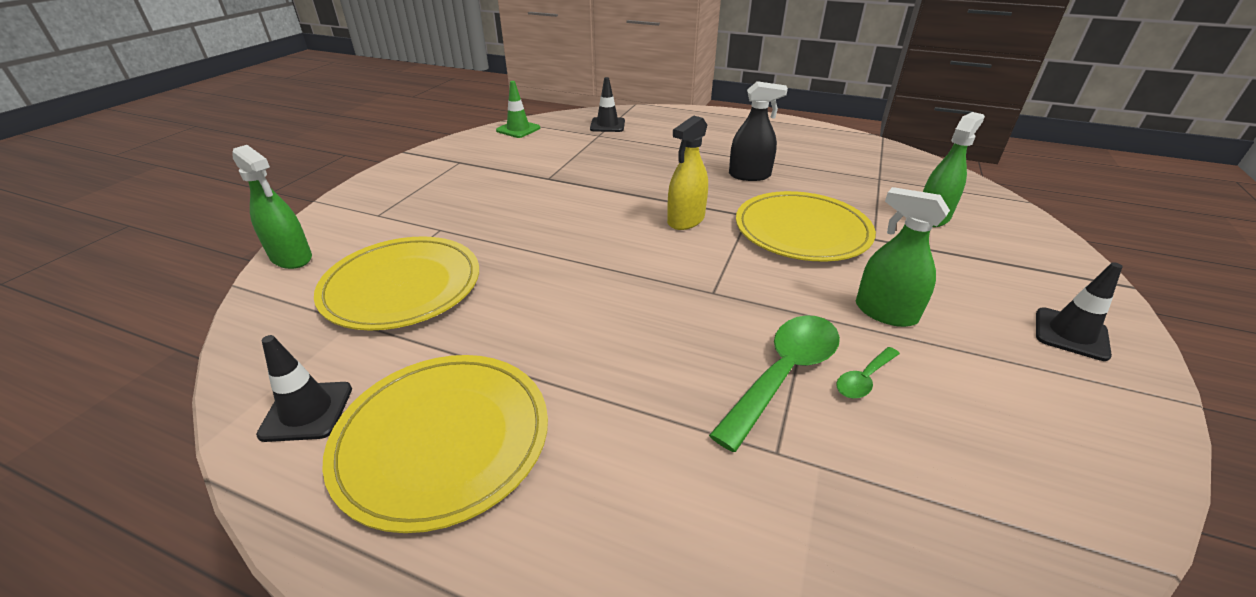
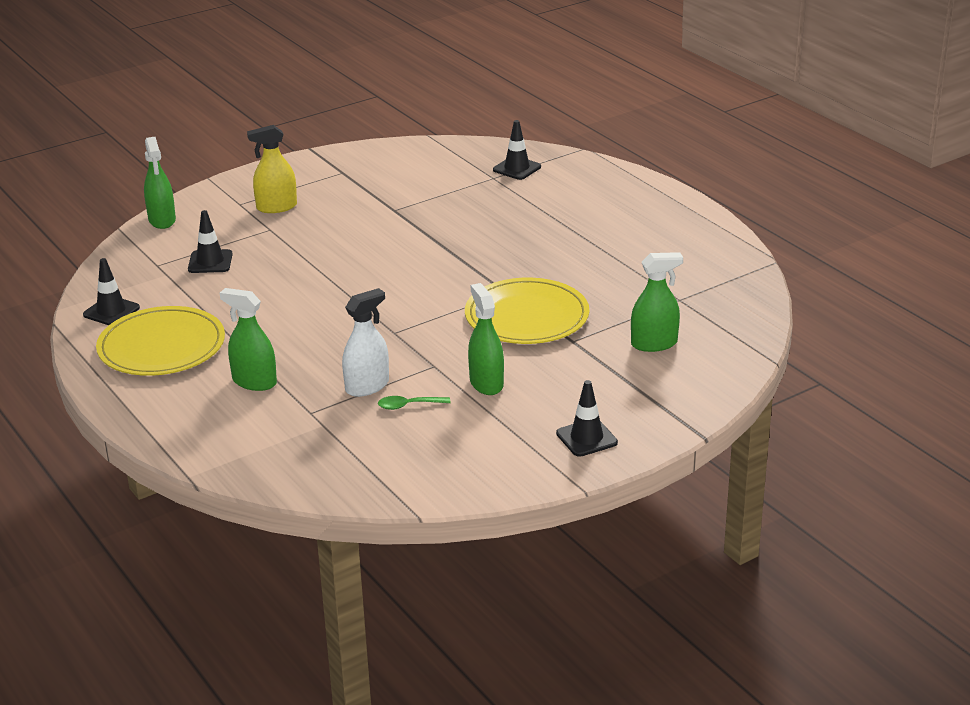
camera: 35 degrees right, 5 degrees down
yellow plate [314,236,479,331] -> black traffic cone [188,210,233,273]
green traffic cone [496,81,540,138] -> none
yellow spray bottle [667,115,708,230] -> yellow spray bottle moved to [247,125,297,213]
green spoon [709,315,840,452] -> white spray bottle [342,288,389,397]
black spray bottle [729,81,788,181] -> none
none -> green spray bottle [220,288,277,391]

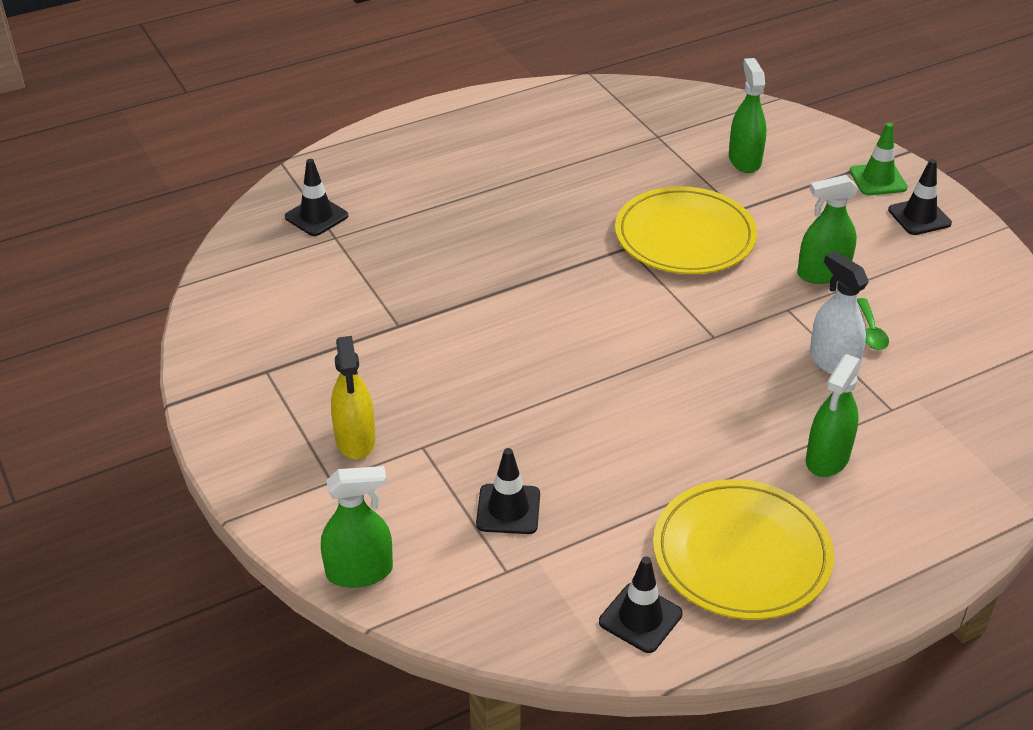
camera: 85 degrees left, 10 degrees up
none -> green traffic cone [850,123,908,195]

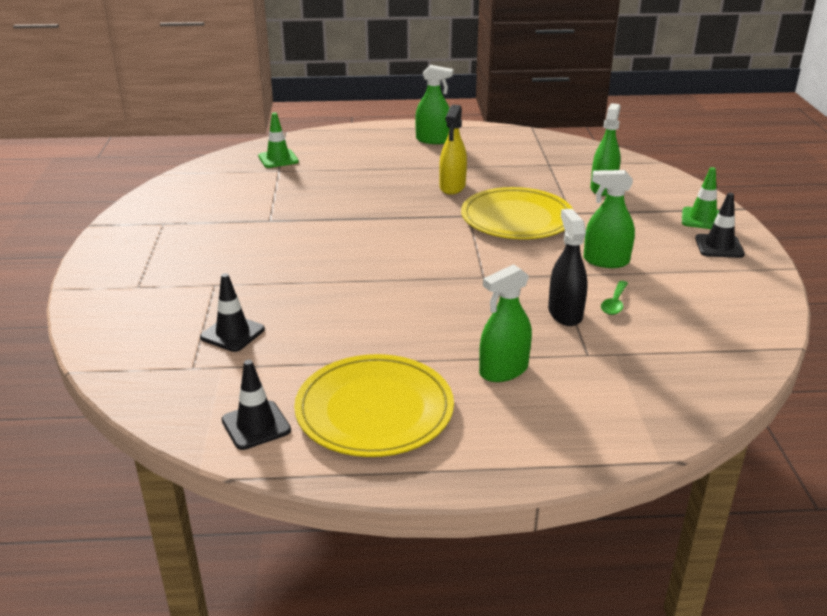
camera: 25 degrees right, 10 degrees down
black traffic cone [285,159,348,236] -> green traffic cone [258,112,299,168]
green spray bottle [321,466,393,588] -> green spray bottle moved to [415,65,453,144]
yellow spray bottle [331,336,375,459] -> yellow spray bottle moved to [439,105,467,195]
white spray bottle [810,251,869,375] -> black spray bottle [548,209,588,326]

